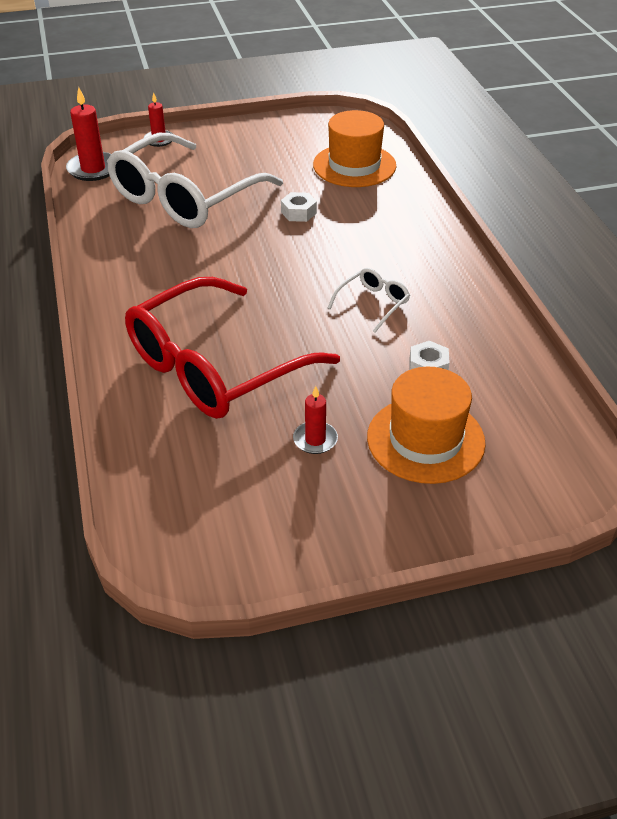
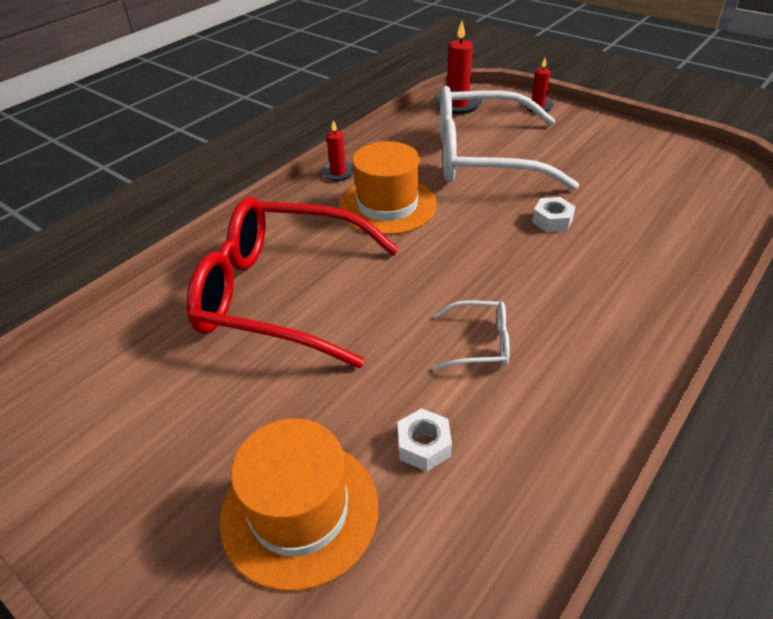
camera: 55 degrees right, 0 degrees up
red candle [293,386,338,454] -> red candle moved to [321,120,354,181]
orange hat [313,110,396,187] -> orange hat moved to [339,141,437,235]

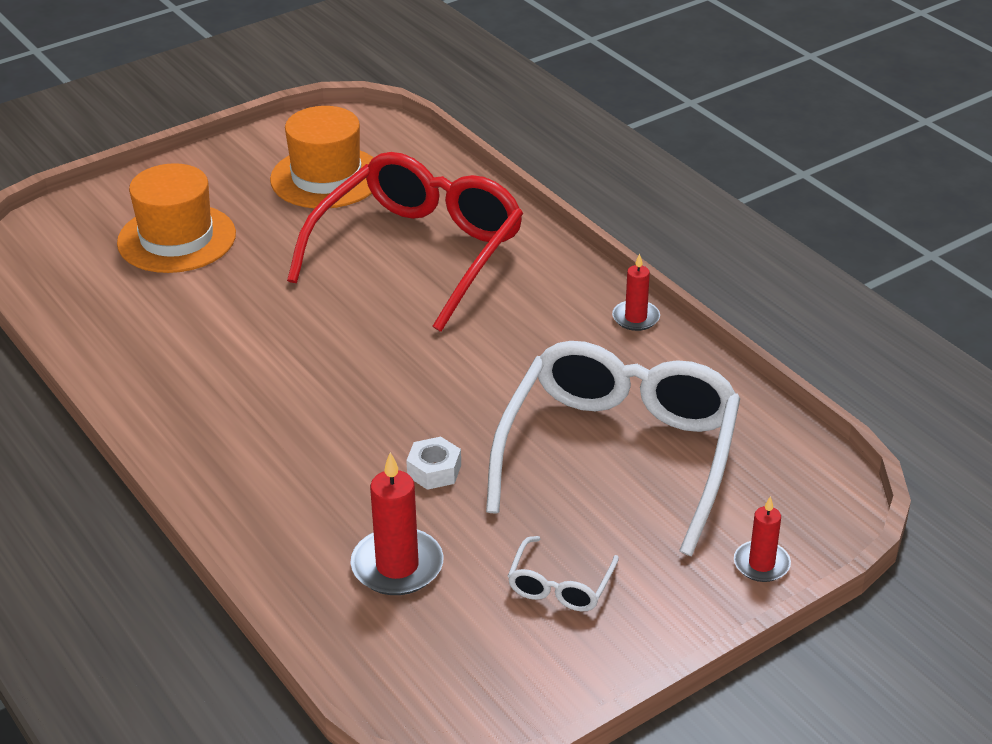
camera: 105 degrees right, 5 degrees down
orange hat [339,141,437,235] -> orange hat moved to [270,106,373,208]
white nut [397,408,452,471] -> none
red candle [433,21,483,114] -> red candle moved to [350,452,444,595]
white glasses [434,300,510,370] -> white glasses moved to [508,536,619,611]

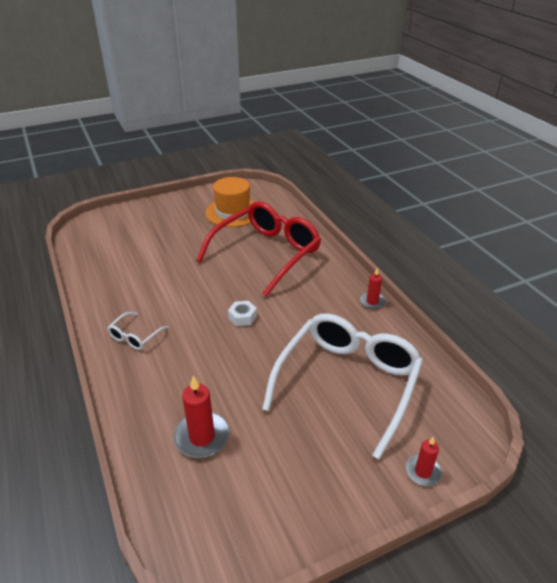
camera: 10 degrees right, 0 degrees up
orange hat [117,163,236,273] -> none
white nut [406,437,461,490] -> white nut moved to [228,301,257,326]
white glasses [508,536,619,611] -> white glasses moved to [107,312,169,350]

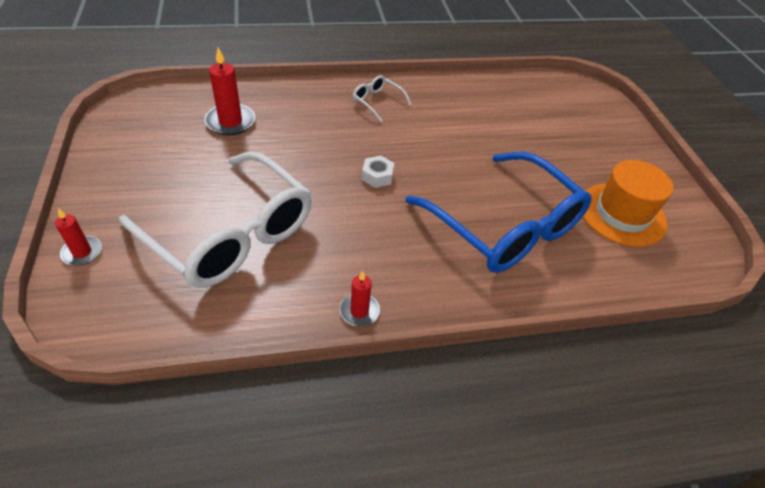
camera: 100 degrees right, 10 degrees up
red glasses [197,201,321,297] -> blue glasses [405,152,591,273]

